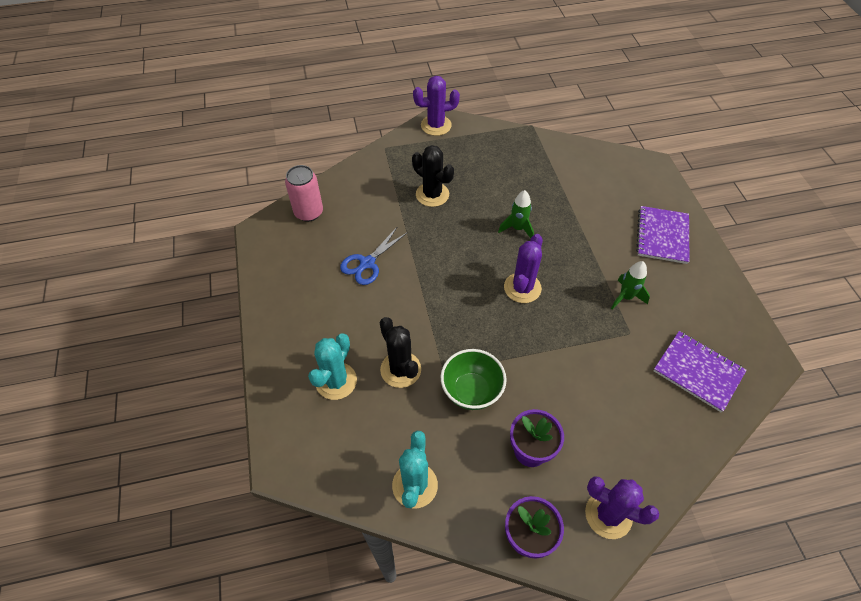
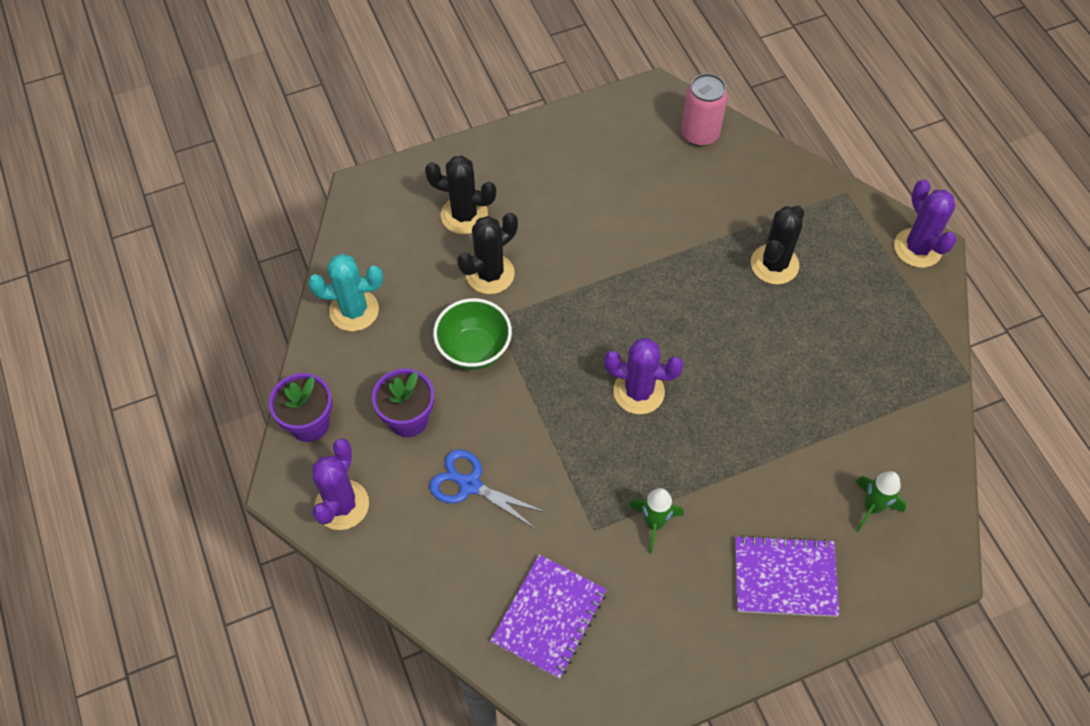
camera: 80 degrees right, 5 degrees up
turquoise cactus [308,333,357,400] -> black cactus [425,156,496,234]
blue scissors [340,226,408,285] -> blue scissors moved to [429,449,545,529]
green rocket [498,190,534,238] -> green rocket moved to [855,471,906,532]

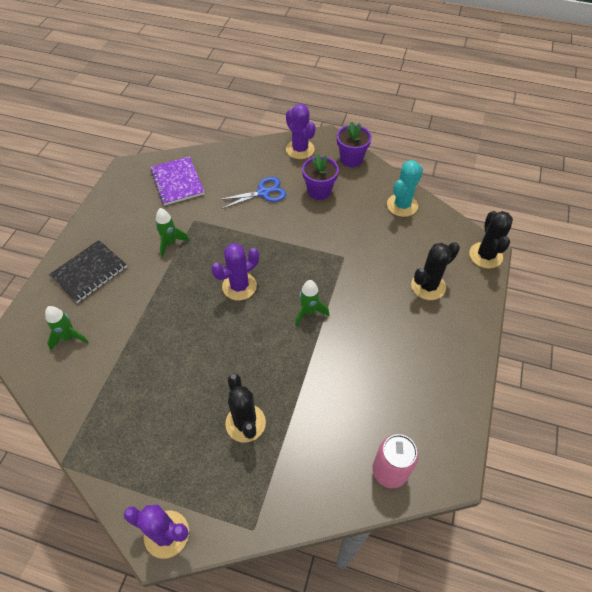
camera: 130 degrees right, 5 degrees down
green bowl [433,298,512,370] -> none
black cactus [457,213,518,294] -> black cactus moved to [469,211,513,269]
purple notebook [735,535,839,617] -> black notebook [49,240,127,303]
none -> green rocket [295,280,329,326]

